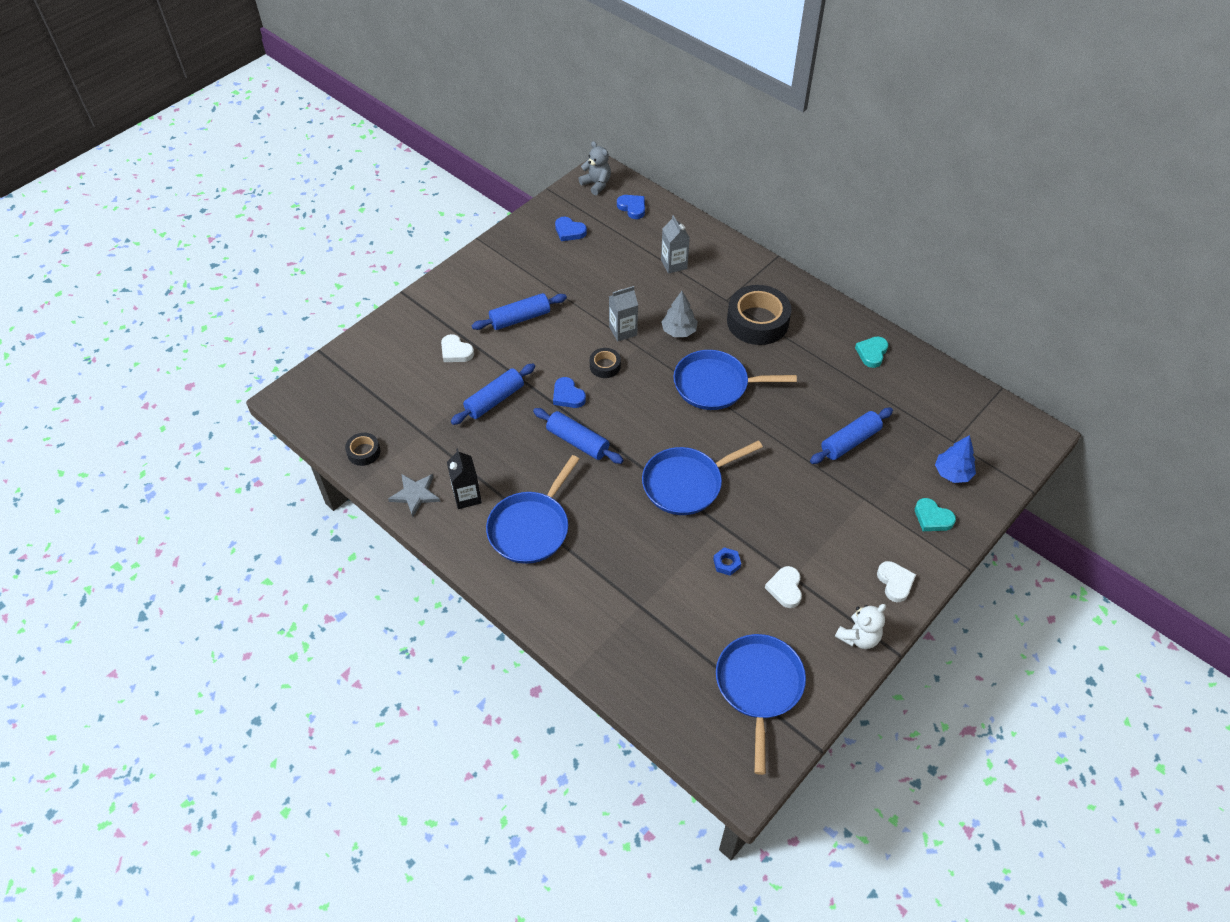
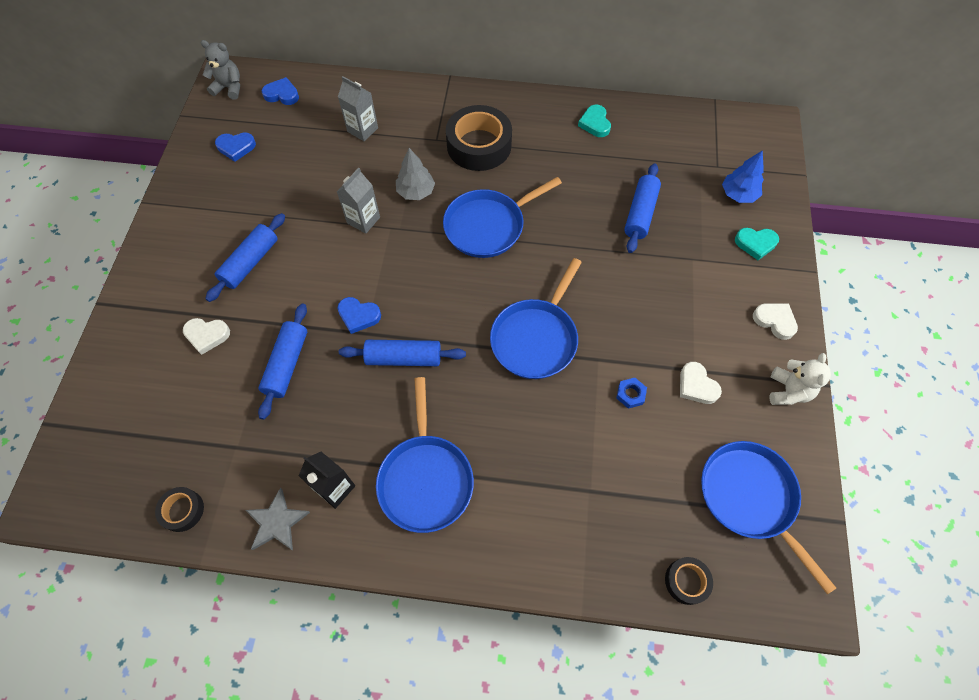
camera: 35 degrees left, 10 degrees up
black tape [590,348,621,378] -> black tape moved to [665,557,713,605]

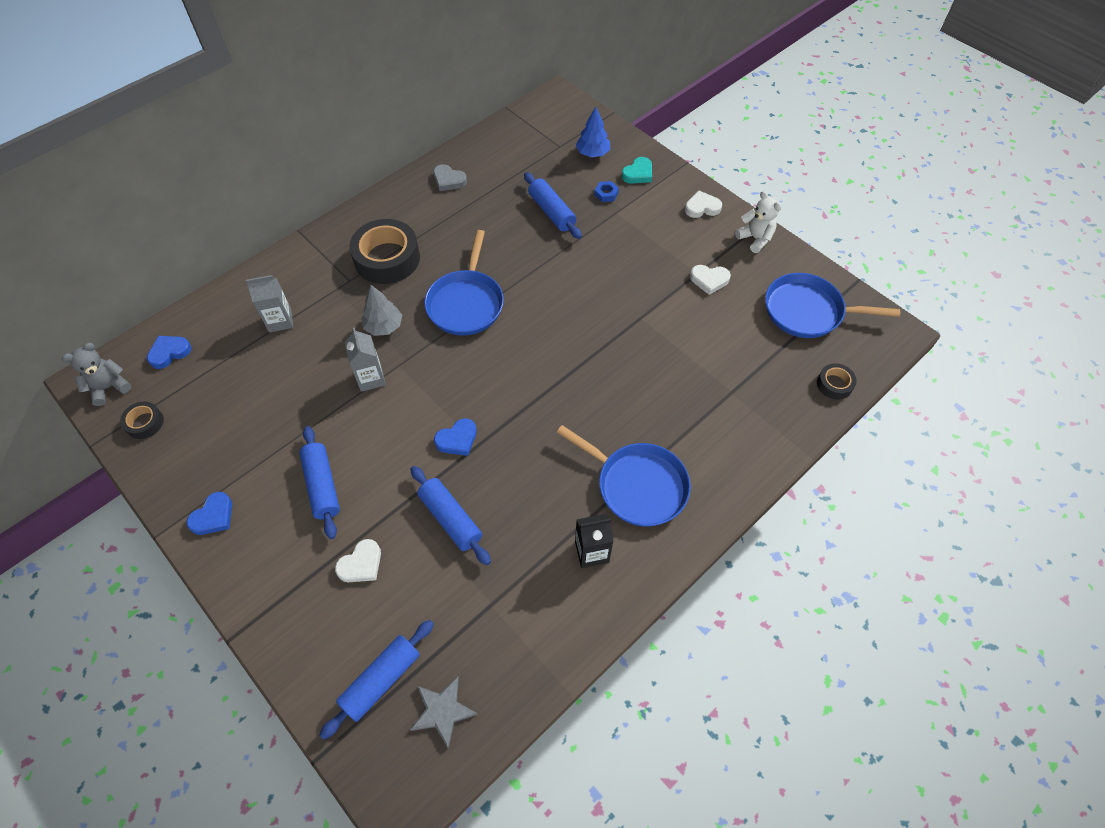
camera: 50 degrees left, 5 degrees down
black tape [155,487,204,532] -> black tape moved to [120,401,164,439]
blue heart [215,132,256,162] -> blue heart moved to [186,492,232,535]
grey star [245,488,310,550] -> grey star moved to [410,676,478,749]
blue rolling pin [339,340,466,366] -> blue rolling pin moved to [319,620,434,740]
blue pan [490,258,582,379] -> none
turquoise heart [578,105,611,137] -> grey heart [433,164,467,191]
blue nut [616,378,647,409] -> blue nut moved to [594,181,619,202]

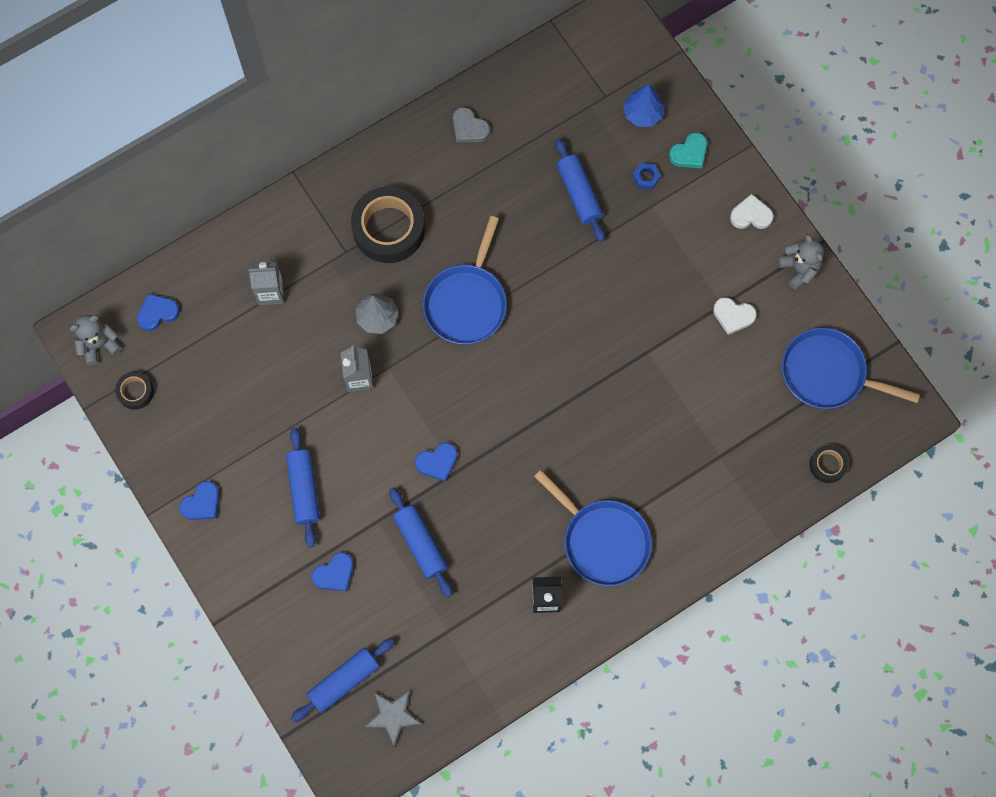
camera: 10 degrees right, 15 degrees up
white heart [335,539,381,582] -> blue heart [312,552,353,591]
white teddy bear [735,191,782,253] -> grey teddy bear [778,234,824,290]

